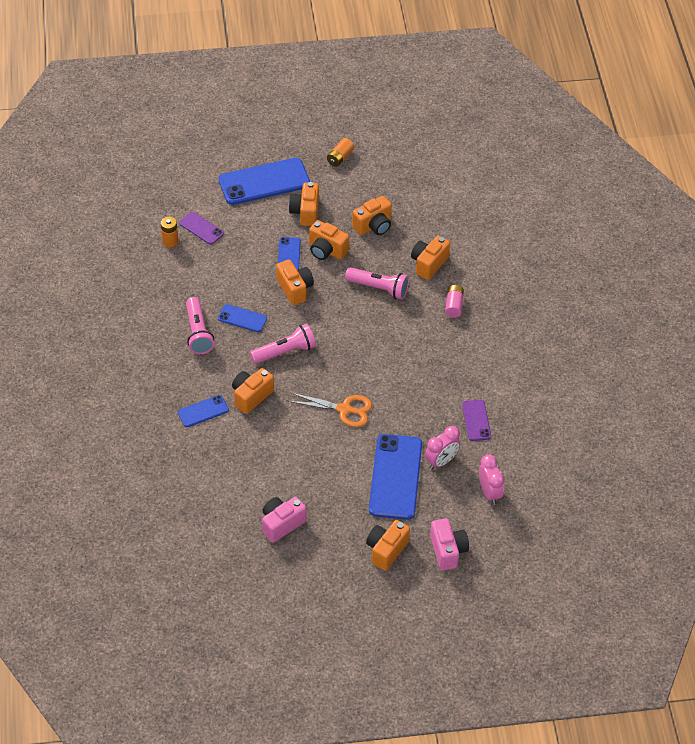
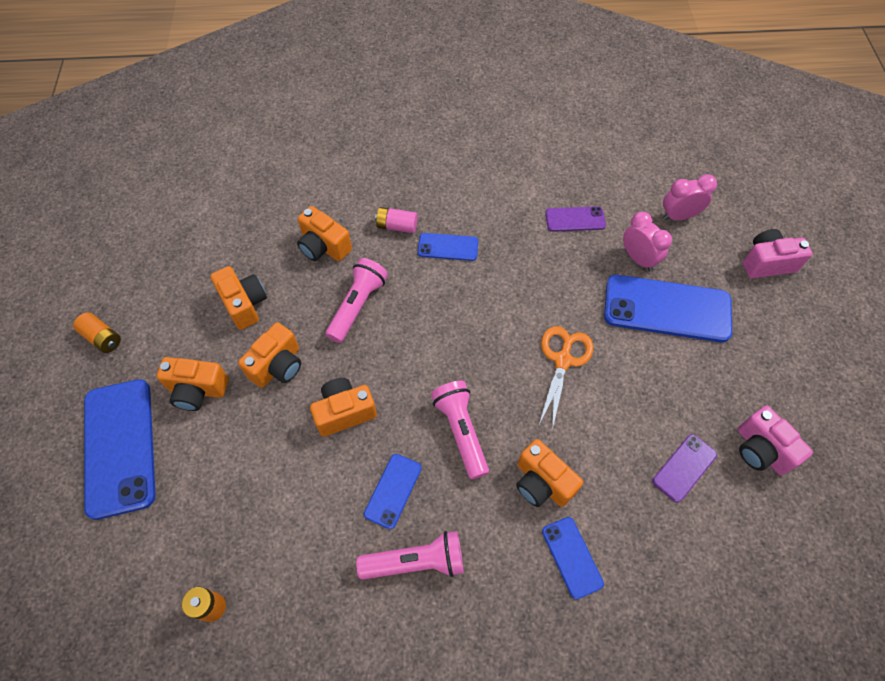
camera: 85 degrees left, 10 degrees up
purple phone [179,212,224,245] -> purple phone moved to [653,434,717,503]
blue phone [278,237,301,270] -> blue phone moved to [418,233,478,261]
orange camera [366,520,410,571] -> none

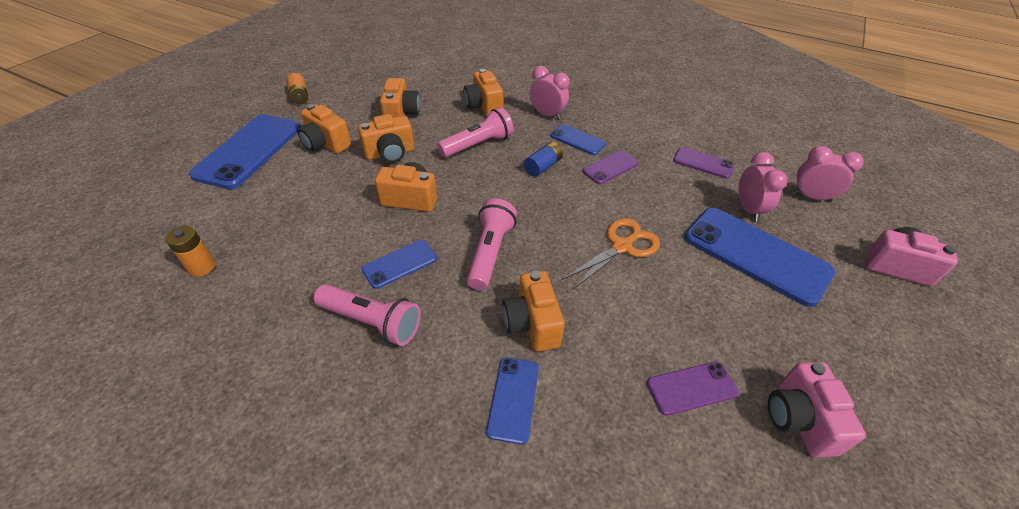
camera: 30 degrees right, 15 degrees down
pink battery [375,207,418,233] -> pink clock [530,66,570,120]
none -> blue battery [524,142,563,177]
none -> purple phone [582,150,639,184]

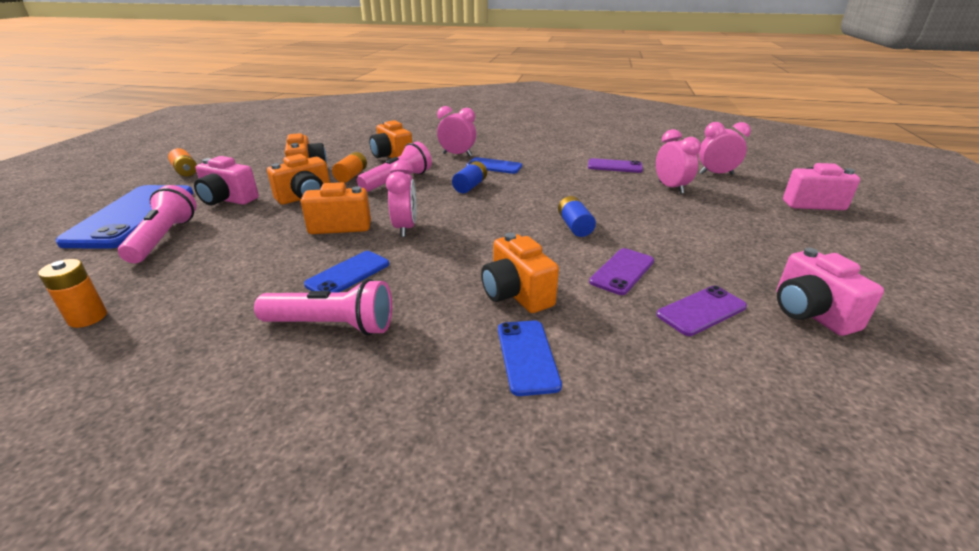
camera: 15 degrees left, 15 degrees down
orange camera [297,104,352,154] -> pink camera [194,156,259,205]
pink flashlight [467,199,517,290] -> pink flashlight moved to [118,185,196,263]
orange scissors [561,218,660,290] -> blue battery [558,196,596,237]
purple phone [582,150,639,184] -> purple phone moved to [589,248,654,295]
blue phone [684,208,835,307] -> none
none -> orange battery [332,152,367,183]
none -> pink clock [386,160,416,237]

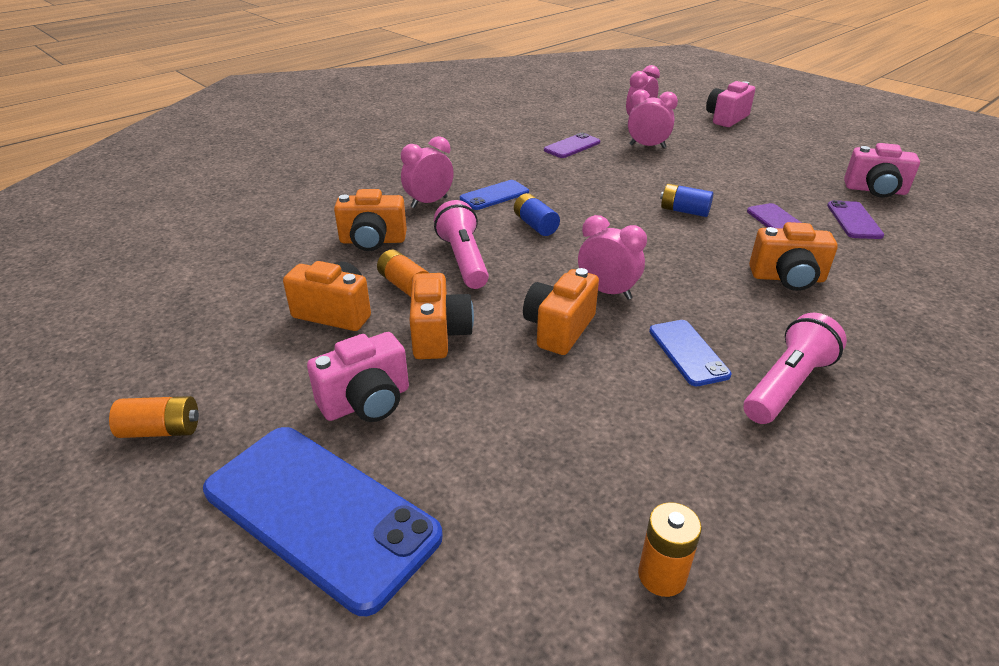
camera: 55 degrees left, 5 degrees up
pink flashlight [118,185,196,263] -> none
blue phone [498,321,562,396] -> none

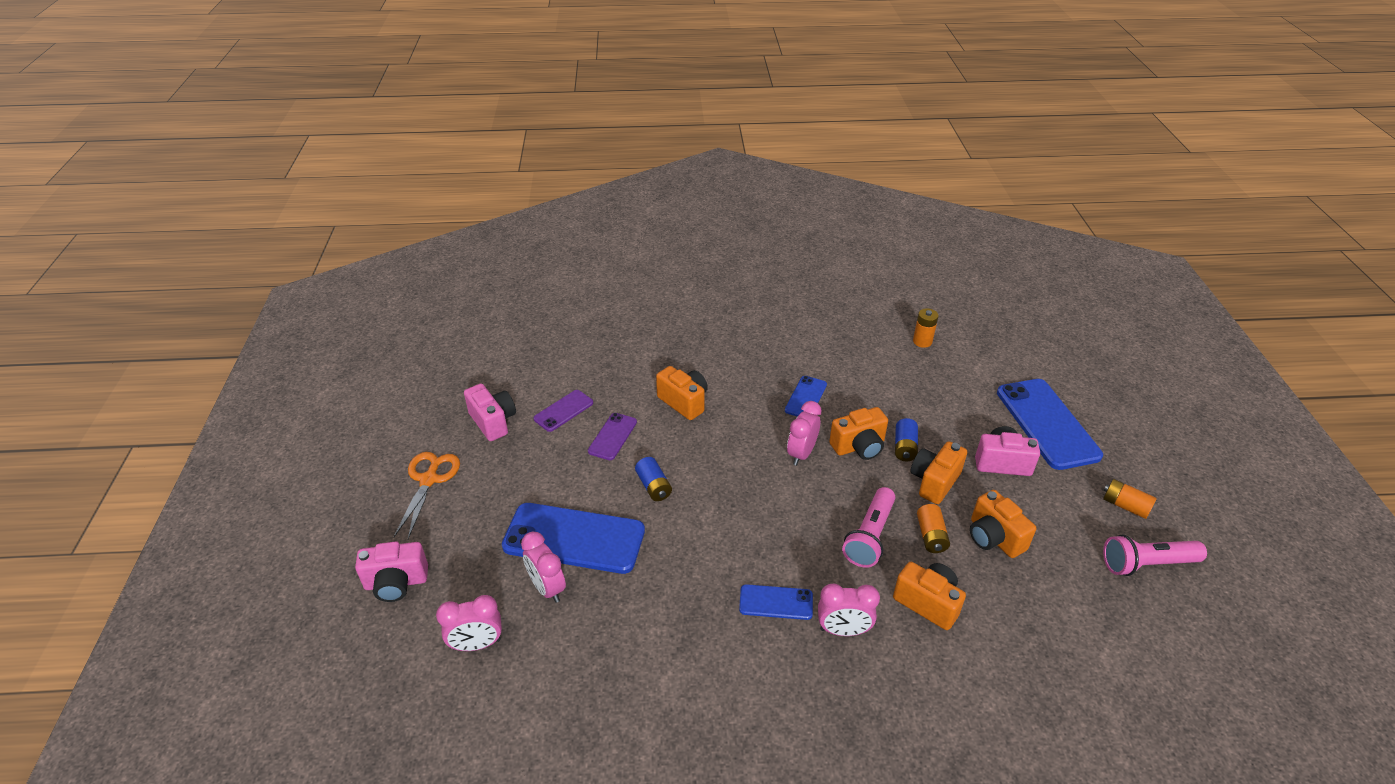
camera: 140 degrees left, 5 degrees up
blue battery [514,193,560,236] -> blue battery moved to [895,418,918,461]
purple phone [544,133,600,158] -> none
pink clock [578,215,647,300] -> pink clock turned 45 degrees clockwise [787,401,821,466]
pink flashlight [744,313,847,424] -> pink flashlight moved to [1103,535,1207,576]
none -> orange scissors [394,452,460,539]
none -> blue phone [502,503,645,574]

